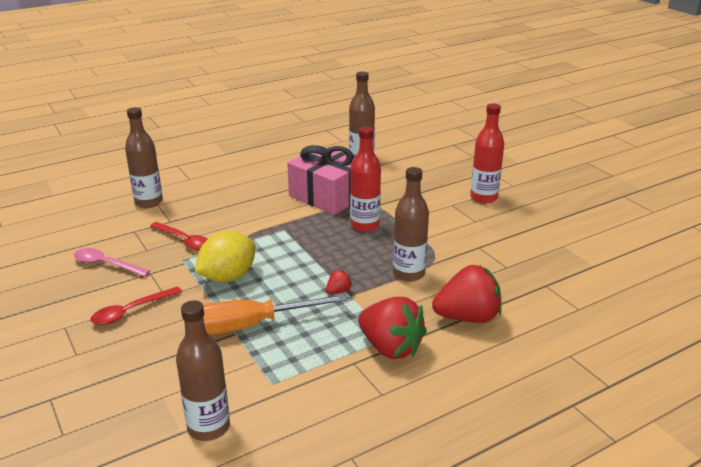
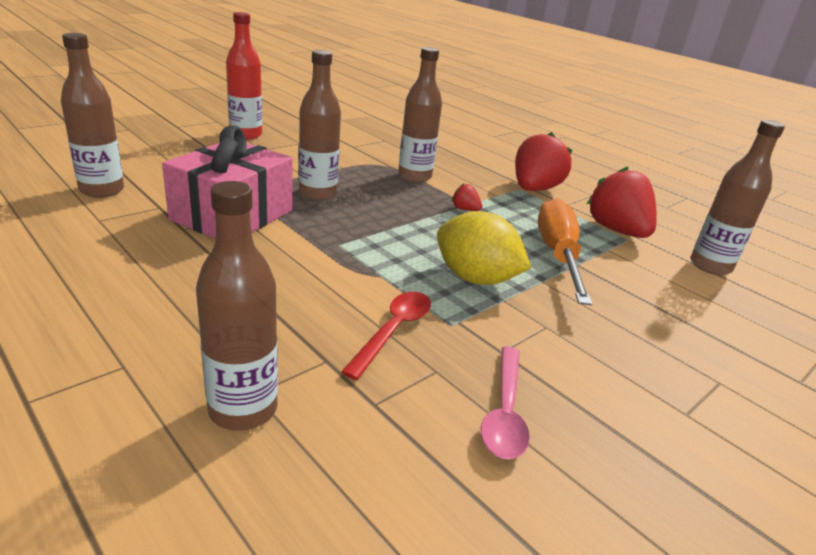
camera: 105 degrees left, 0 degrees up
red spoon [90,286,182,325] -> none
orange screwdriver [203,294,347,335] -> orange screwdriver turned 150 degrees counterclockwise [538,198,592,305]
red bottle [350,127,381,232] -> brown bottle [299,50,341,200]
red strawberry [432,265,502,323] -> red strawberry moved to [587,167,657,238]

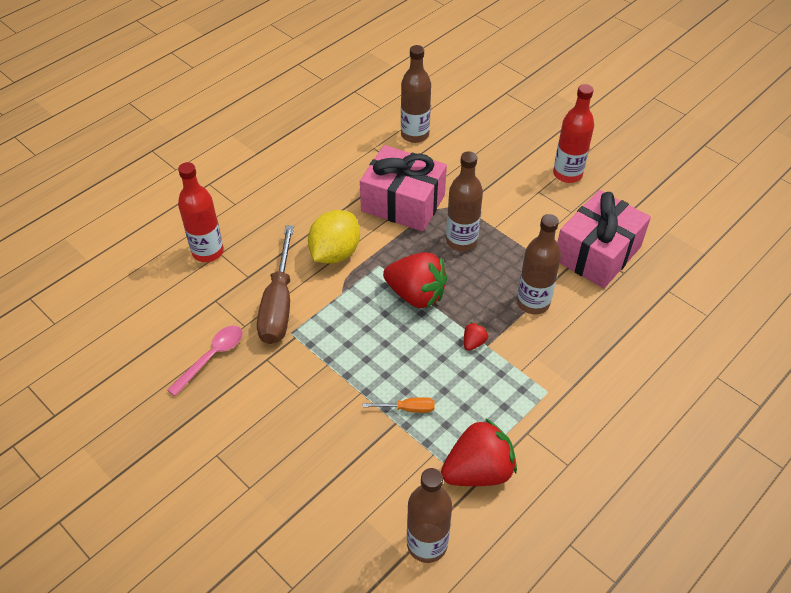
camera: 90 degrees right, 20 degrees up
brown bottle [196,181,278,431] -> red bottle [178,162,224,262]
red spoon [341,292,431,380] -> brown screwdriver [257,225,294,344]
yellow lemon [437,211,531,285] -> yellow lemon moved to [308,210,360,264]
pink spoon [481,347,530,459] -> pink spoon turned 120 degrees clockwise [167,326,243,396]
red strawberry [515,132,573,191] -> red strawberry moved to [383,252,447,309]
orange screwdriver [538,198,592,305] -> orange screwdriver [363,397,435,413], size x0.44
none -> pink gift [557,190,651,288]

